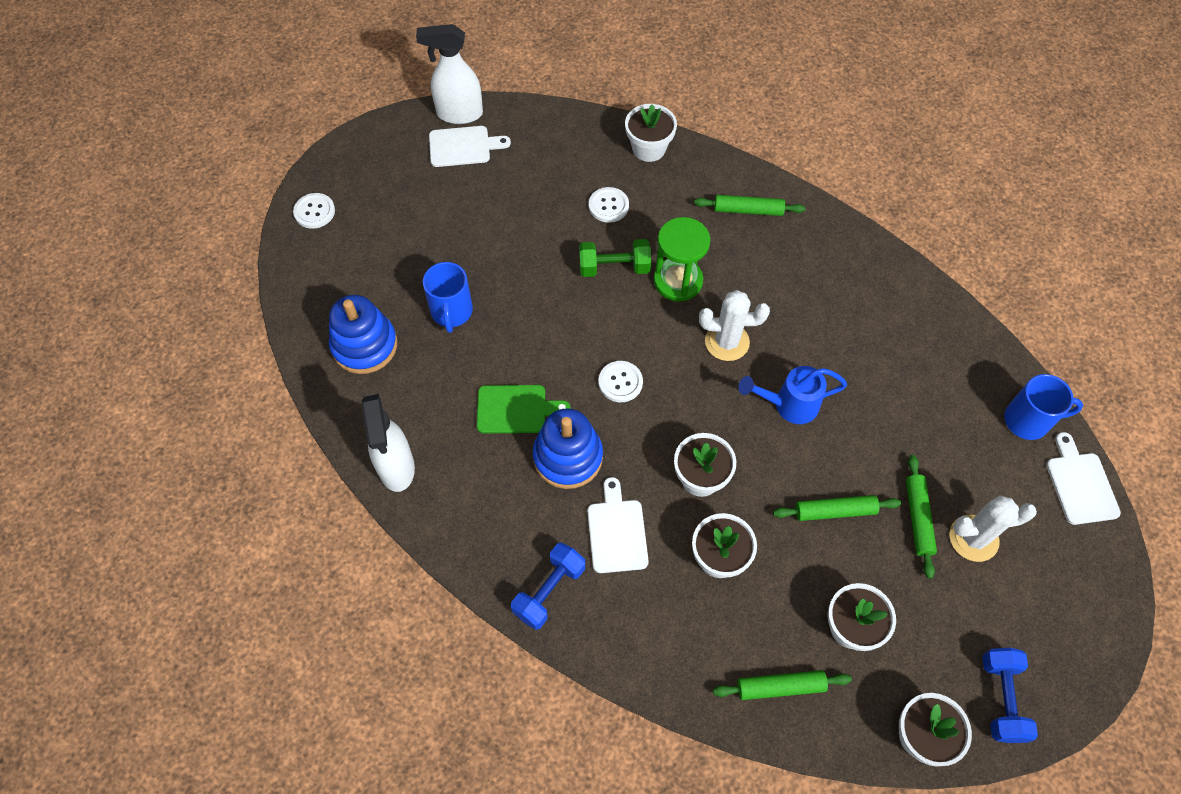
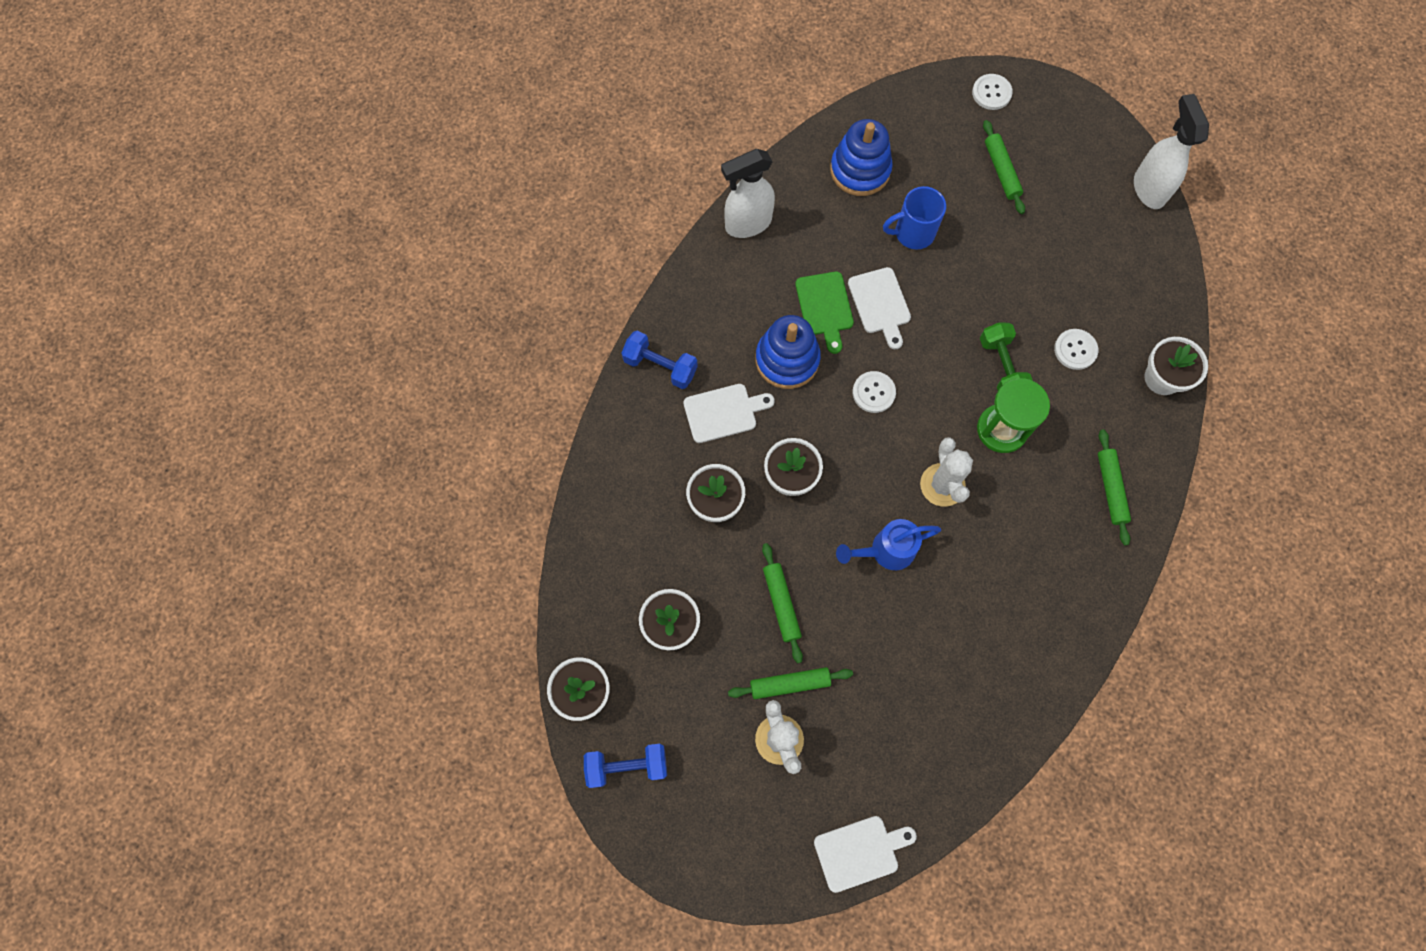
camera: 80 degrees right, 10 degrees up
white cutting board [429,126,511,167] -> white cutting board moved to [848,267,911,349]
green rolling pin [713,670,852,700] -> green rolling pin moved to [983,120,1025,214]
blue watering can [738,366,847,424] -> blue watering can turned 90 degrees counterclockwise [836,519,941,570]
blue mug [1004,374,1083,440] -> none

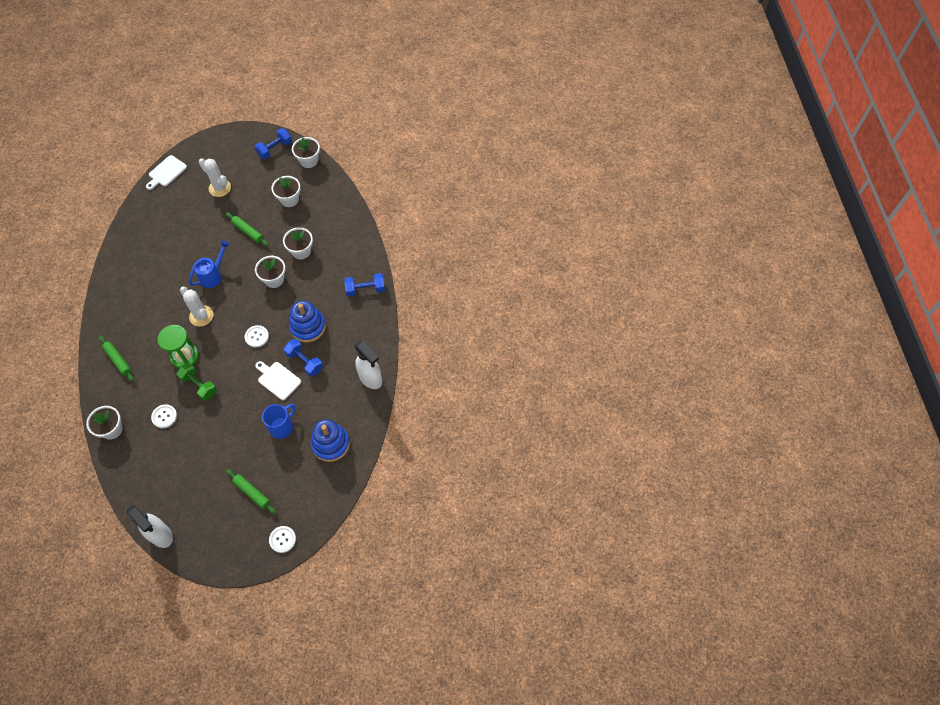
camera: 145 degrees right, 10 degrees down
white cutting board [684,384,775,443] -> none
white spray bottle [721,149,775,238] -> white spray bottle turned 105 degrees clockwise [354,340,382,389]
green rolling pin [728,667,853,699] -> none
green cutting board [795,271,854,354] -> blue dumbbell [284,339,323,377]

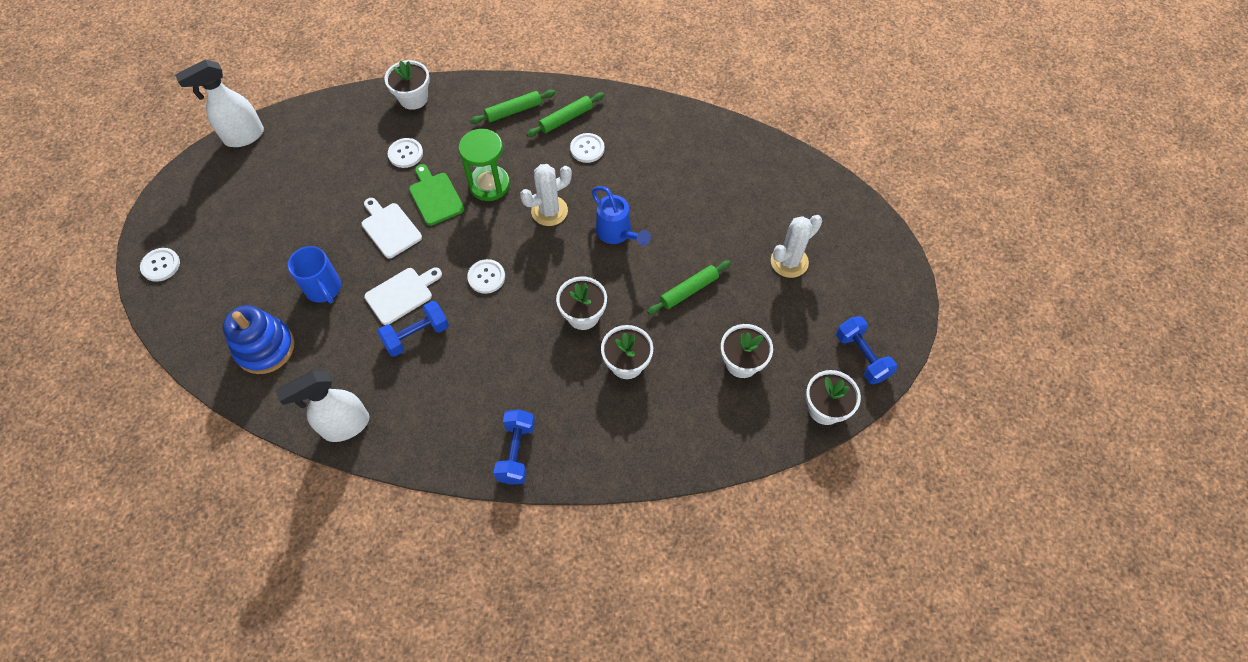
camera: 105 degrees right, 0 degrees up
white cutting board [146,155,187,190] -> white cutting board moved to [361,198,422,258]
green dumbbell [176,363,217,401] -> green cutting board [409,164,464,226]
green rolling pin [226,469,277,514] -> green rolling pin moved to [527,93,604,137]
blue stacking toy [289,301,326,343] -> none
none -> white button [570,133,605,163]

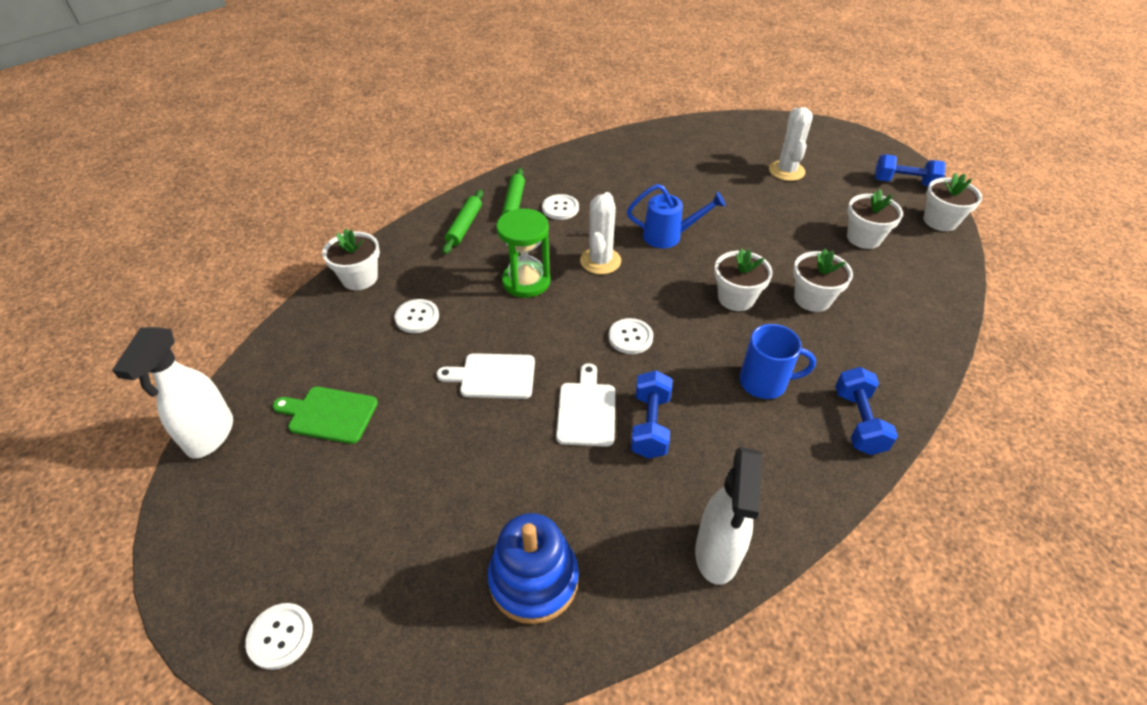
camera: 50 degrees left, 15 degrees down
blue mug [288,246,341,303] -> blue mug moved to [739,324,816,399]
green cutting board [409,164,464,226] -> green cutting board moved to [273,387,378,444]
blue dumbbell [493,409,535,485] -> blue dumbbell turned 45 degrees clockwise [835,367,898,455]
green rolling pin [647,260,731,315] -> none

